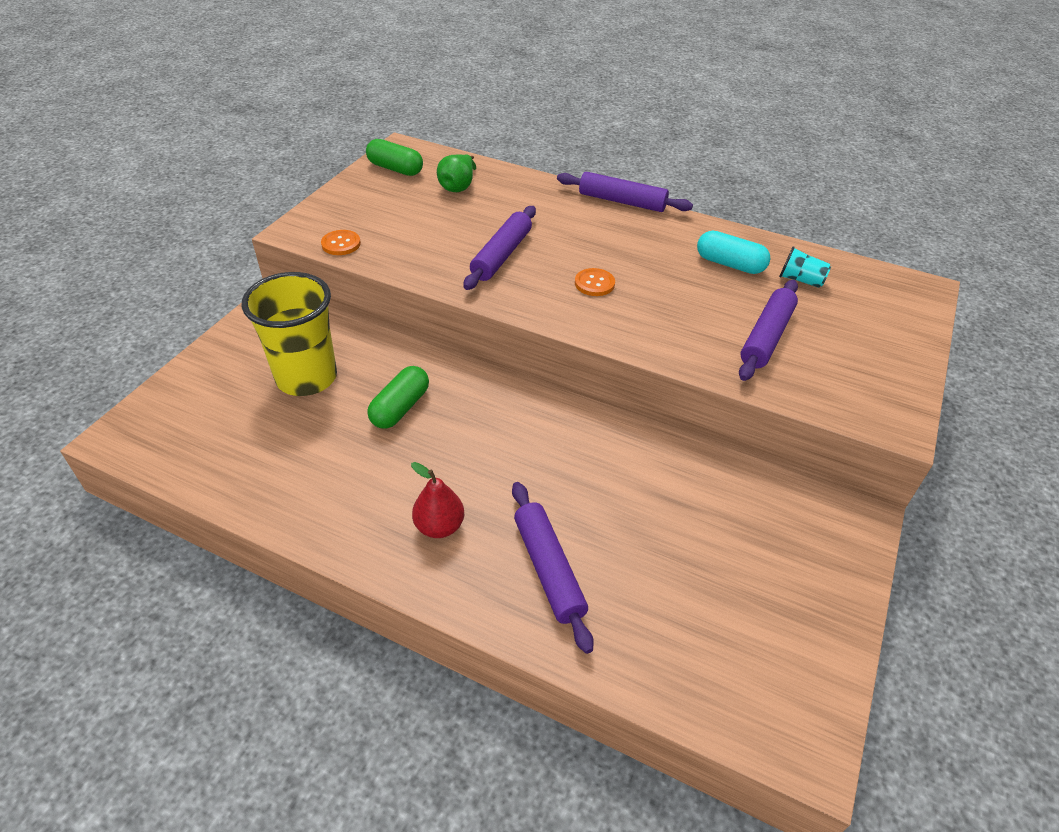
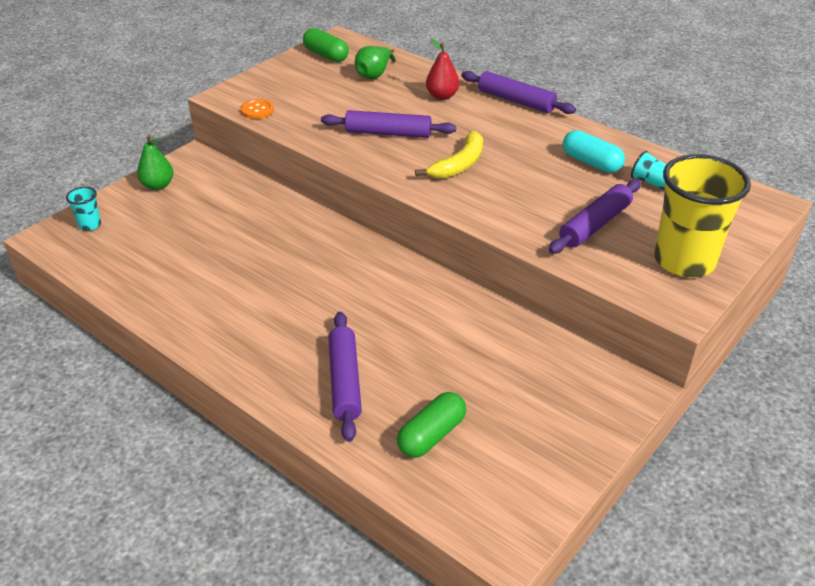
camera: 15 degrees right, 5 degrees down
yellow cup [242,272,337,396] -> yellow cup moved to [654,154,751,278]
green capsule [367,366,429,429] -> green capsule moved to [397,392,466,458]
red pear [411,462,464,538] -> red pear moved to [426,39,460,100]
purple rolling pin [463,206,536,290] -> purple rolling pin turned 60 degrees clockwise [321,110,456,138]
orange button [575,268,615,296] -> yellow banana [415,131,483,179]
none -> turquoise cup [66,187,101,231]
none -> green pear [137,135,173,190]

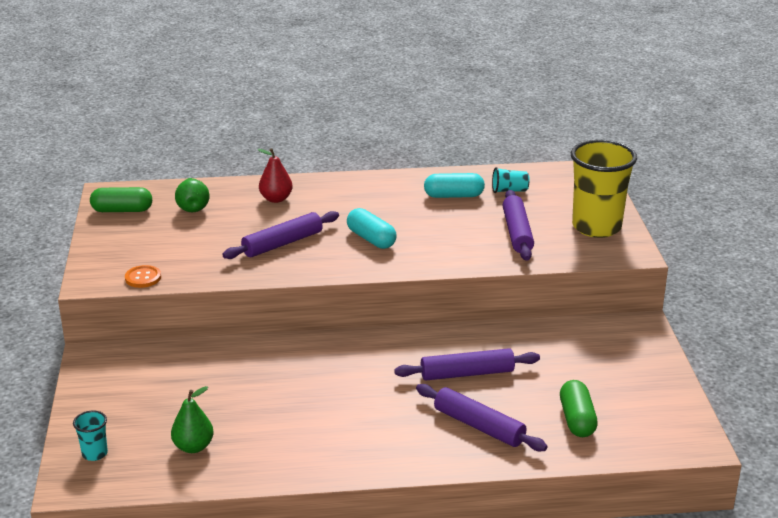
camera: 45 degrees left, 10 degrees down
green pear [137,135,173,190] -> green pear moved to [171,386,214,453]
yellow banana [415,131,483,179] -> turquoise capsule [347,208,397,249]
purple rolling pin [461,71,576,114] -> purple rolling pin moved to [394,348,540,381]

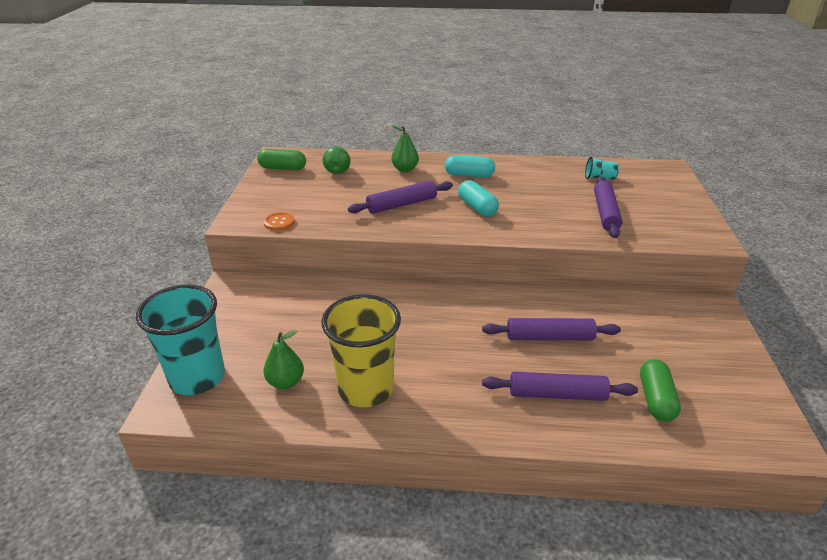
camera: 10 degrees right, 5 degrees up
turquoise cup [73,410,108,461] -> turquoise cup [136,284,225,395], size x2.35
red pear [257,148,293,203] -> green pear [391,125,419,172]
purple rolling pin [416,384,548,451] -> purple rolling pin turned 45 degrees counterclockwise [482,372,638,401]
turquoise capsule [424,173,485,198] -> turquoise capsule moved to [445,155,495,177]
yellow cup [571,140,637,238] -> yellow cup moved to [321,294,401,407]

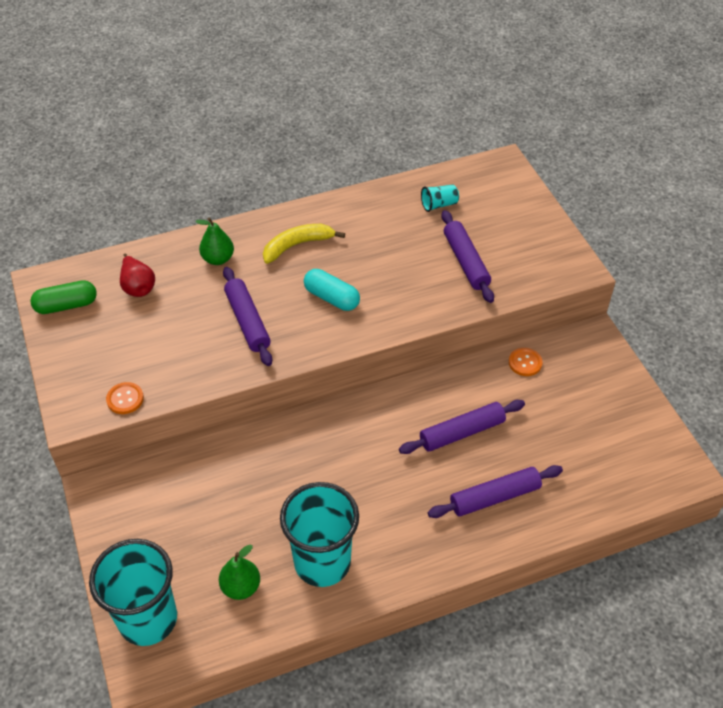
camera: 25 degrees left, 15 degrees up
yellow cup [321,294,401,407] -> turquoise cup [280,482,359,587]
green pear [323,147,350,174] -> red pear [120,253,155,297]
purple rolling pin [348,181,453,214] -> purple rolling pin turned 60 degrees counterclockwise [223,267,272,366]
turquoise capsule [445,155,495,177] -> yellow banana [263,224,345,264]
green capsule [640,359,681,422] -> none
none -> orange button [509,348,543,376]

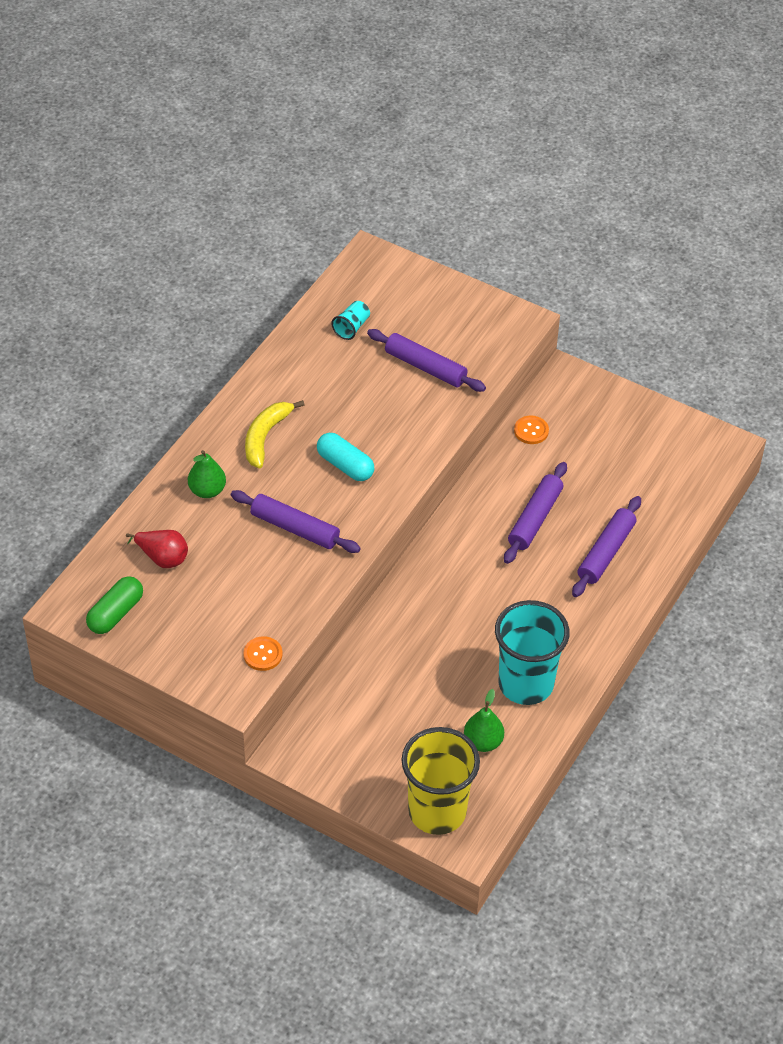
camera: 40 degrees left, 0 degrees up
turquoise cup [89,539,177,646] -> yellow cup [401,727,480,835]
turquoise capsule [304,269,360,311] -> turquoise capsule turned 45 degrees clockwise [317,433,374,481]

